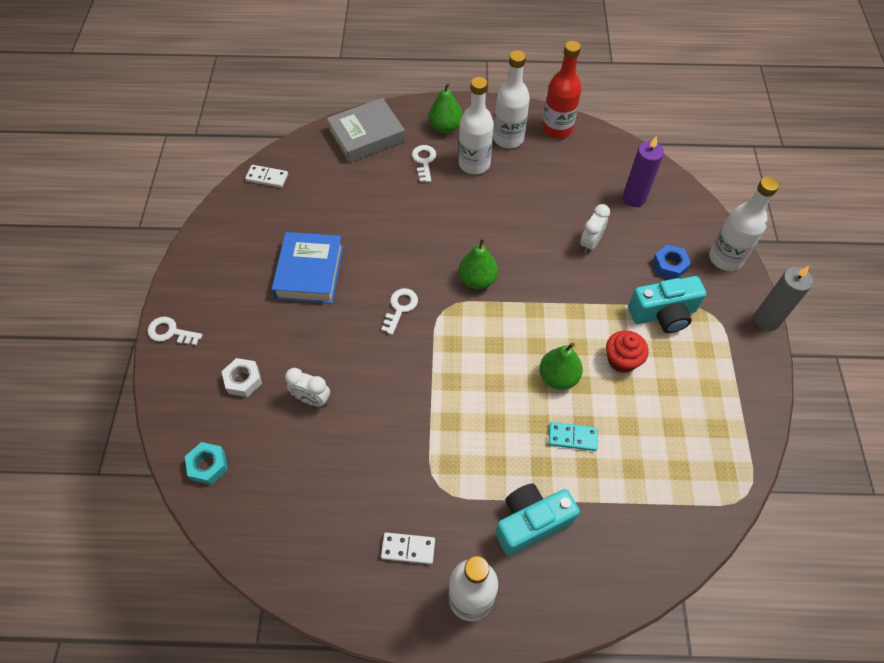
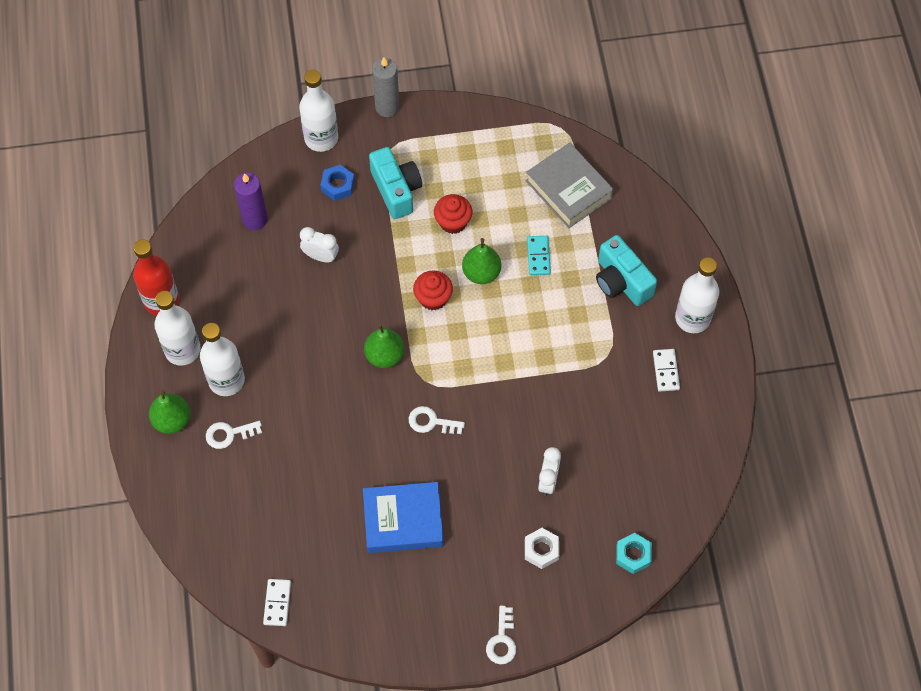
camera: 100 degrees left, 5 degrees up
grey book [327,98,405,163] -> grey book moved to [526,142,614,228]
none -> red cupcake [413,270,453,311]

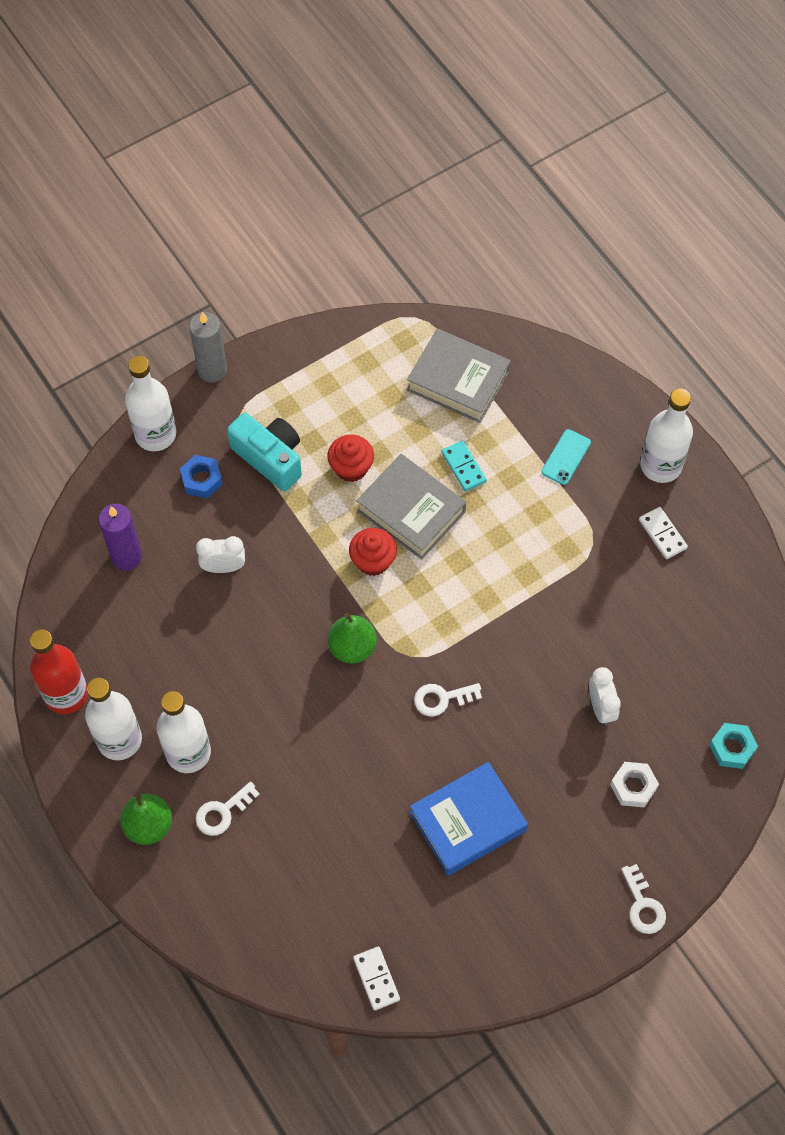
camera: 25 degrees left, 0 degrees up
green pear [462,238,501,284] -> grey book [356,454,466,560]
turquoise camera [596,235,657,306] -> turquoise phone [541,429,591,485]

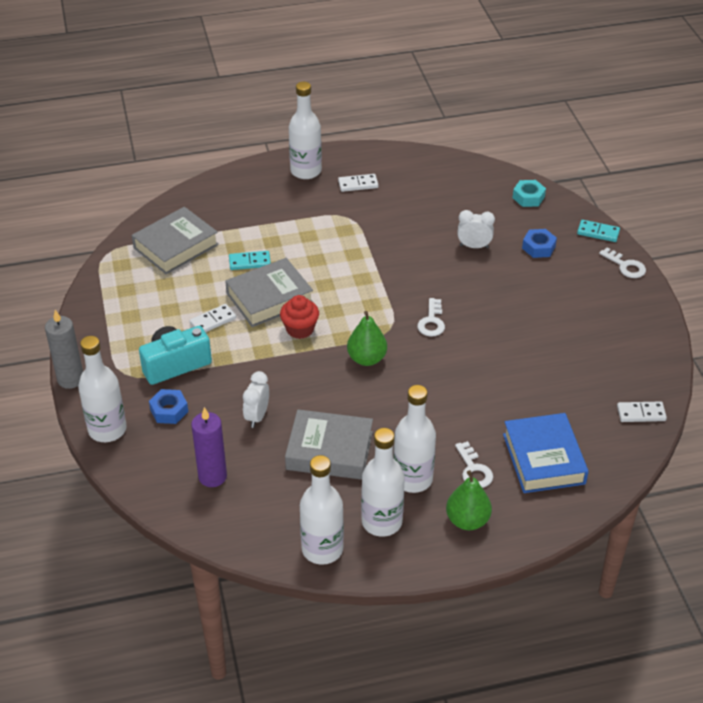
camera: 70 degrees left, 20 degrees down
red bottle [30,629,88,714] -> white bottle [300,455,344,565]
red cupcake [327,435,374,482] -> white domino [190,304,236,332]
blue book [410,762,528,876] -> blue book moved to [503,413,589,493]
turquoise phone [541,429,591,485] -> none
white nut [610,762,659,807] -> blue nut [522,229,557,258]
white key [621,864,666,934] -> white key turned 45 degrees clockwise [599,247,646,278]
none -> grey book [285,409,373,480]
none -> turquoise domino [577,220,620,242]

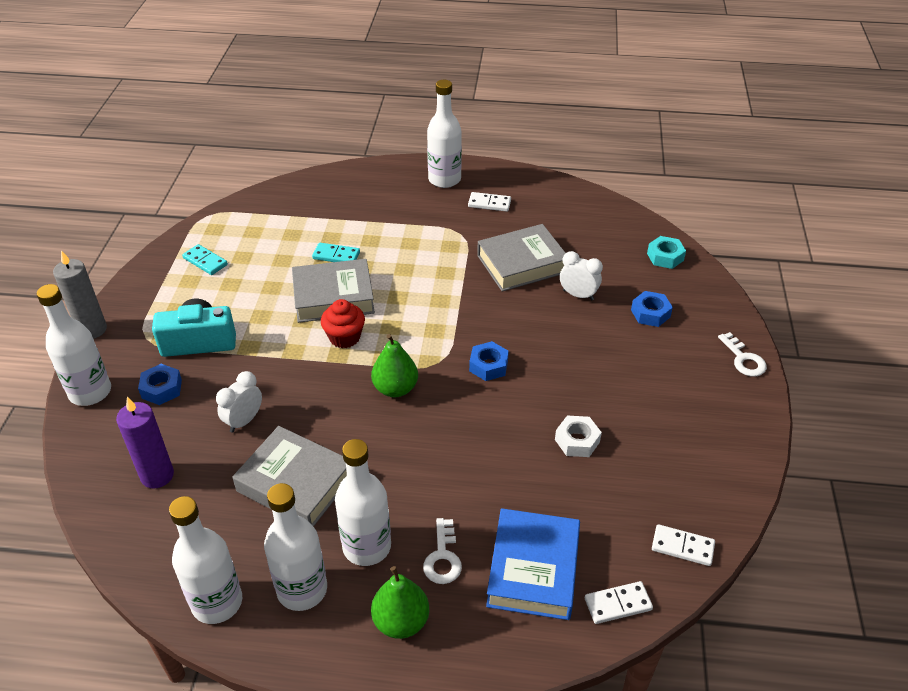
camera: 20 degrees right, 0 degrees up
grey book [132,207,219,274] -> grey book moved to [477,224,566,291]
white domino [190,304,236,332] -> white domino moved to [585,581,653,624]
white key [417,298,445,337] -> blue nut [469,341,509,381]
turquoise domino [577,220,620,242] -> turquoise domino moved to [182,244,228,275]
none -> white nut [555,416,602,457]

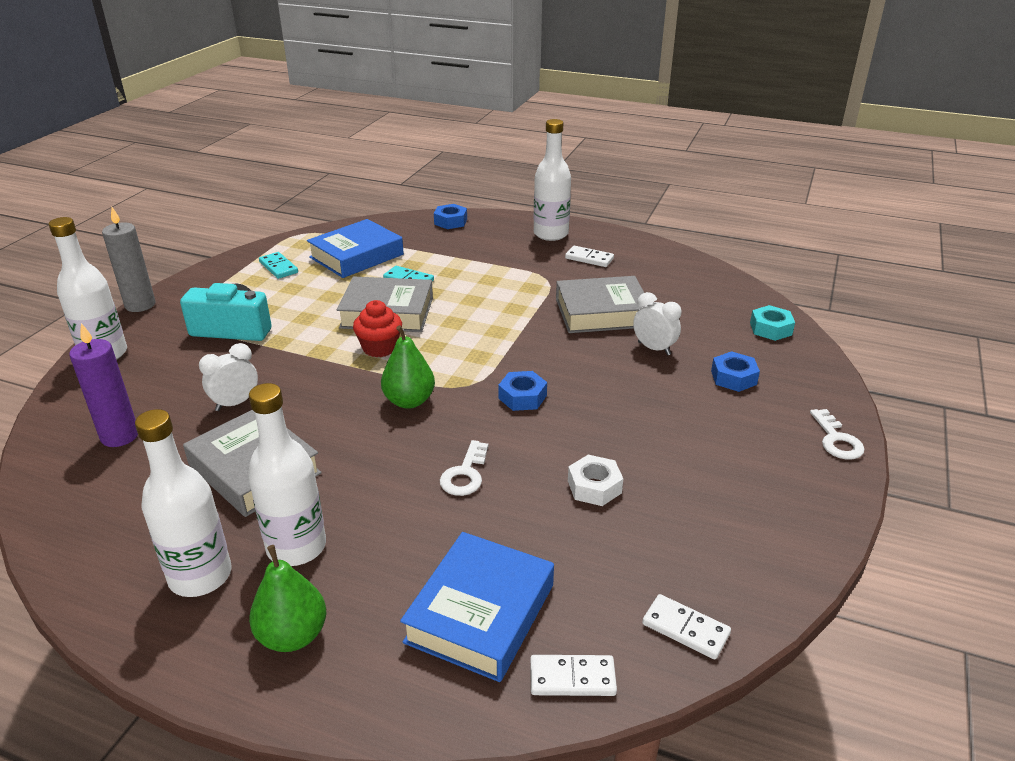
camera: 15 degrees right, 10 degrees down
blue nut [138,364,182,405] -> blue nut moved to [434,204,467,229]
white bottle [169,496,242,624] -> none
white key [423,518,462,584] -> white key moved to [440,440,489,496]
none -> blue book [307,219,404,278]

